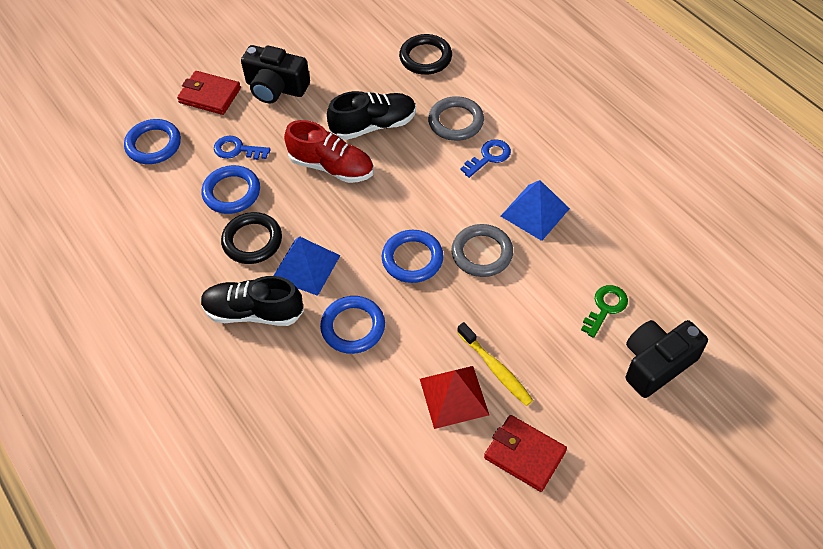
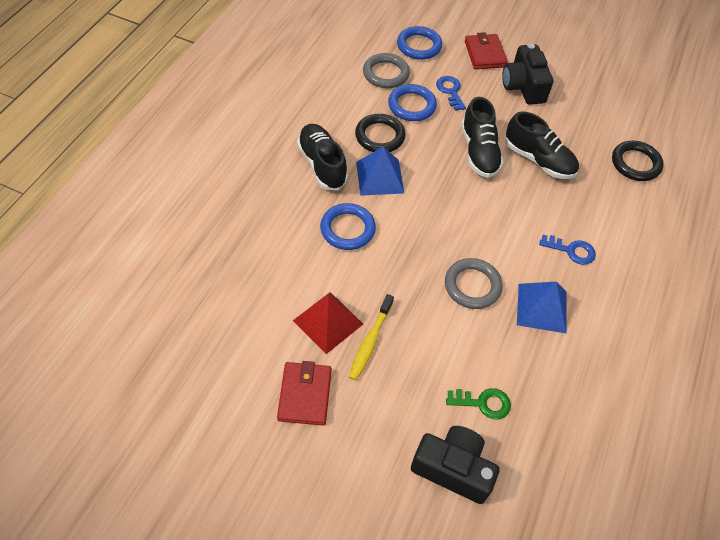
camera: 55 degrees right, 0 degrees up
red shoe [284,120,374,183] -> black shoe [461,97,504,178]
blue ring [382,230,444,283] -> none
grey ring [428,96,484,141] -> grey ring moved to [363,53,410,88]

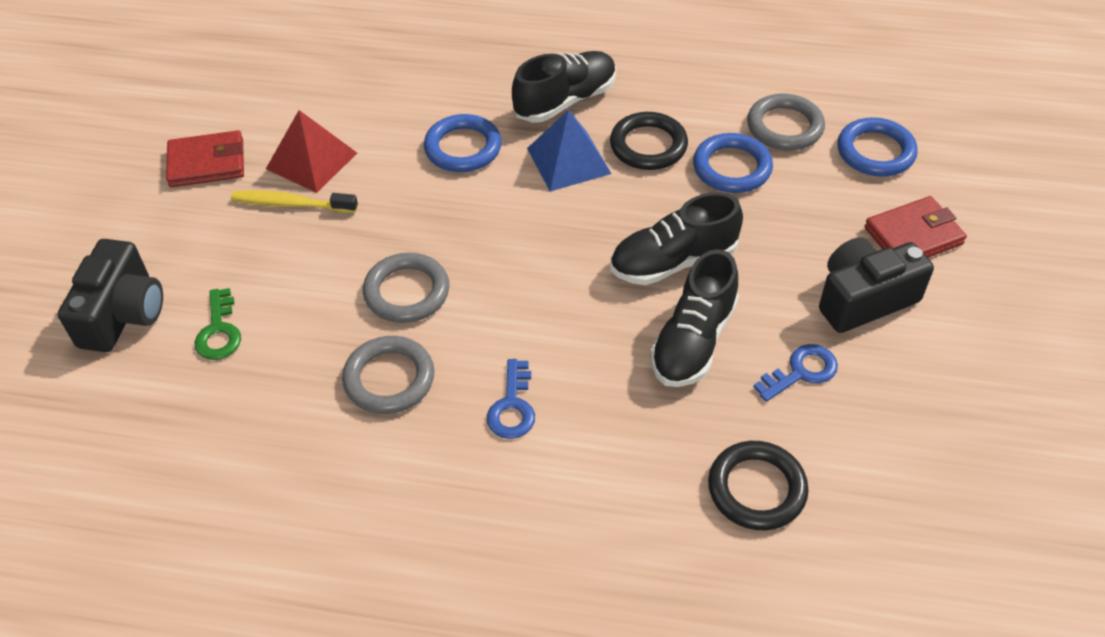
camera: 80 degrees right, 5 degrees down
blue key [436,76,466,111] -> blue key moved to [753,344,838,402]
blue pyramid [517,282,567,333] -> grey ring [342,336,434,414]

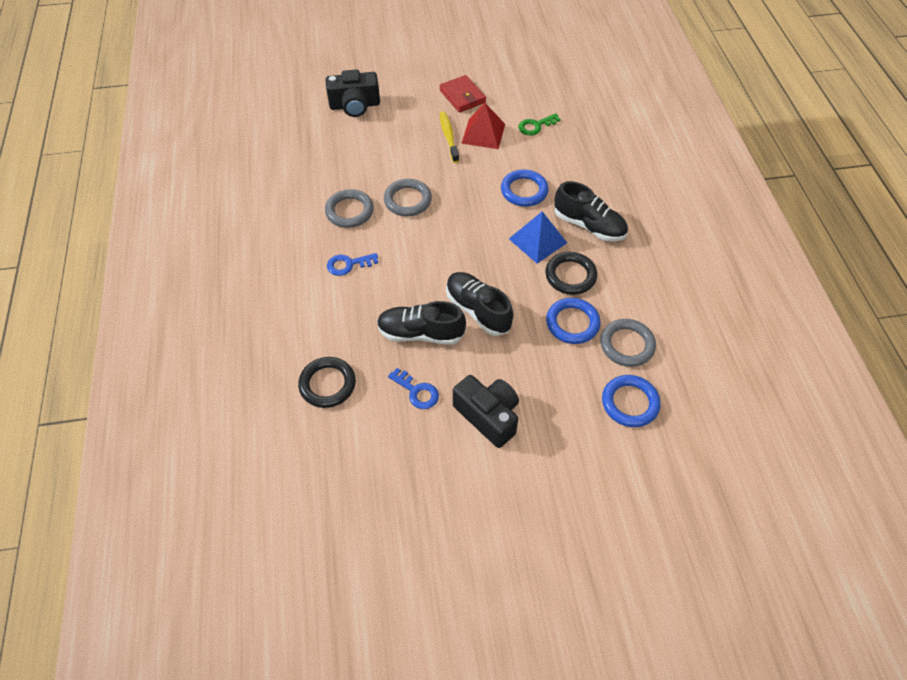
camera: 70 degrees right, 5 degrees up
green key [195,288,241,360] -> green key moved to [518,113,561,135]
red wallet [865,196,967,258] -> none

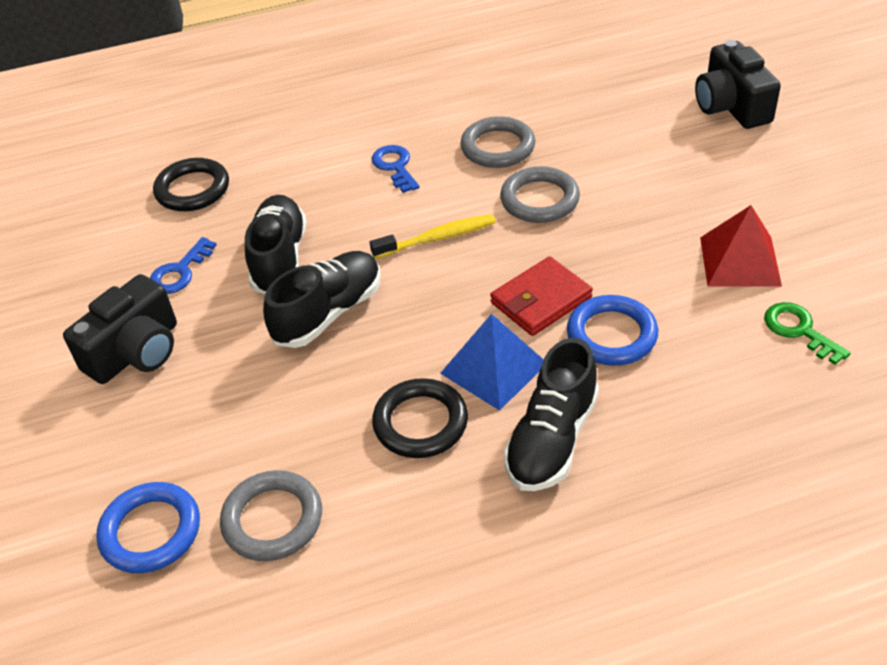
camera: 85 degrees right, 10 degrees down
red wallet [439,75,486,113] -> red wallet moved to [490,256,593,336]
yellow toothbrush [440,111,459,163] -> yellow toothbrush moved to [370,214,496,259]
blue ring [546,298,601,344] -> none

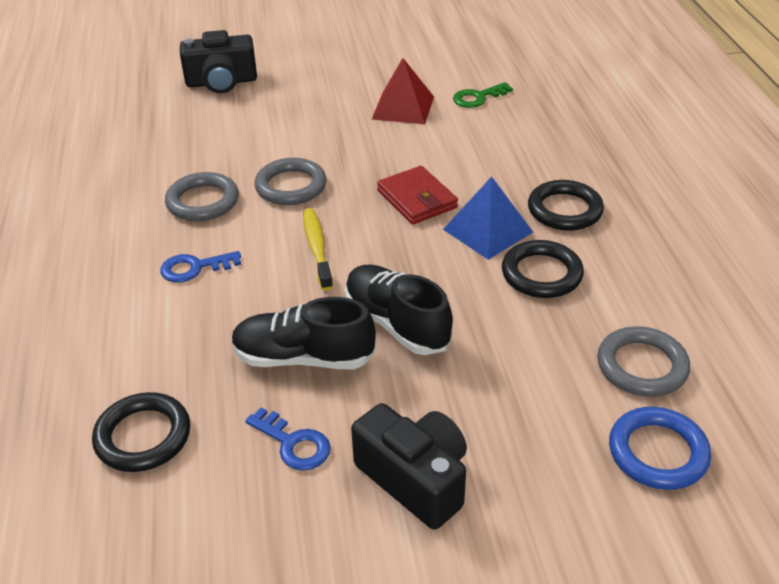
camera: 85 degrees left, 5 degrees down
black shoe [504,338,599,491] -> black ring [528,180,604,231]
blue ring [567,295,658,366] -> none

